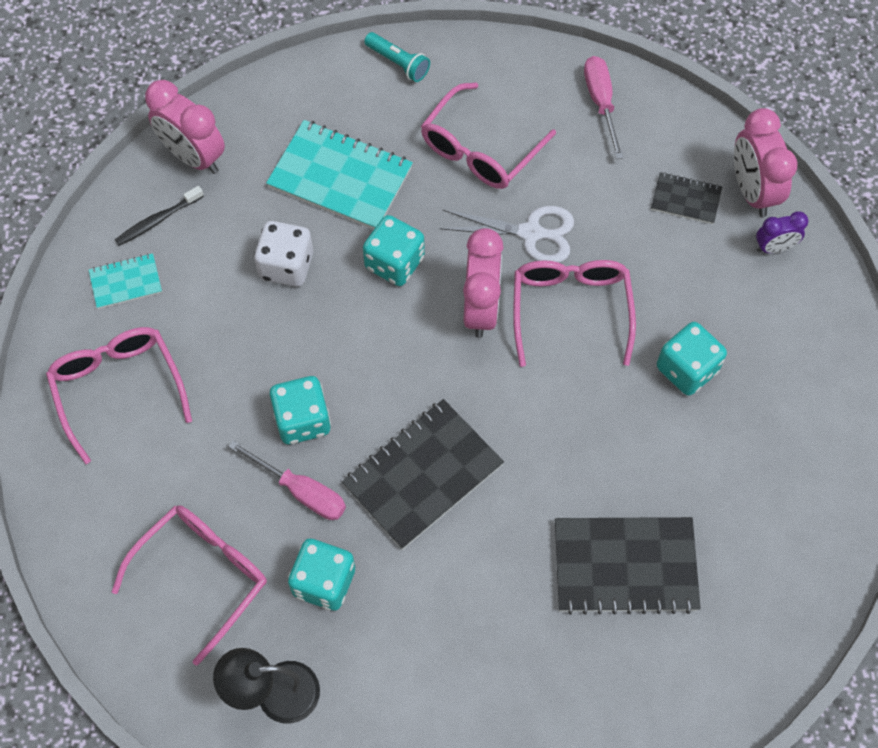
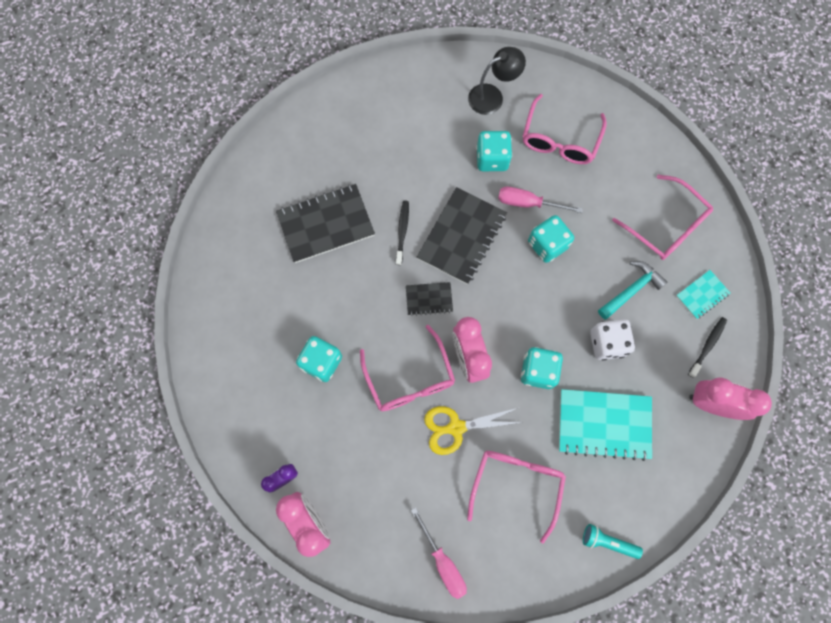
camera: 160 degrees right, 10 degrees up
white scissors [439,206,574,263] -> yellow scissors [424,406,523,455]
black notebook [651,172,722,224] -> black notebook moved to [406,282,453,316]
none -> black toothbrush [396,201,409,265]
none -> turquoise hammer [598,261,668,320]

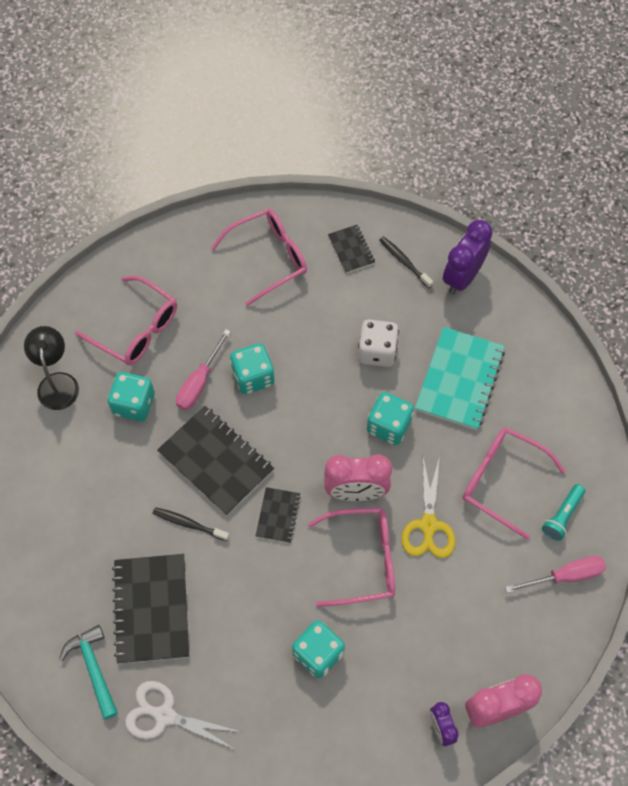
camera: 75 degrees left, 10 degrees down
turquoise flashlight [583,524,643,559] -> turquoise flashlight moved to [542,484,585,541]
turquoise hammer [598,261,668,320] -> turquoise hammer moved to [59,625,118,720]
turquoise notebook [676,270,730,319] -> black notebook [328,225,375,273]
pink clock [689,378,772,420] -> purple clock [443,220,493,295]
none -> white scissors [125,681,241,750]

